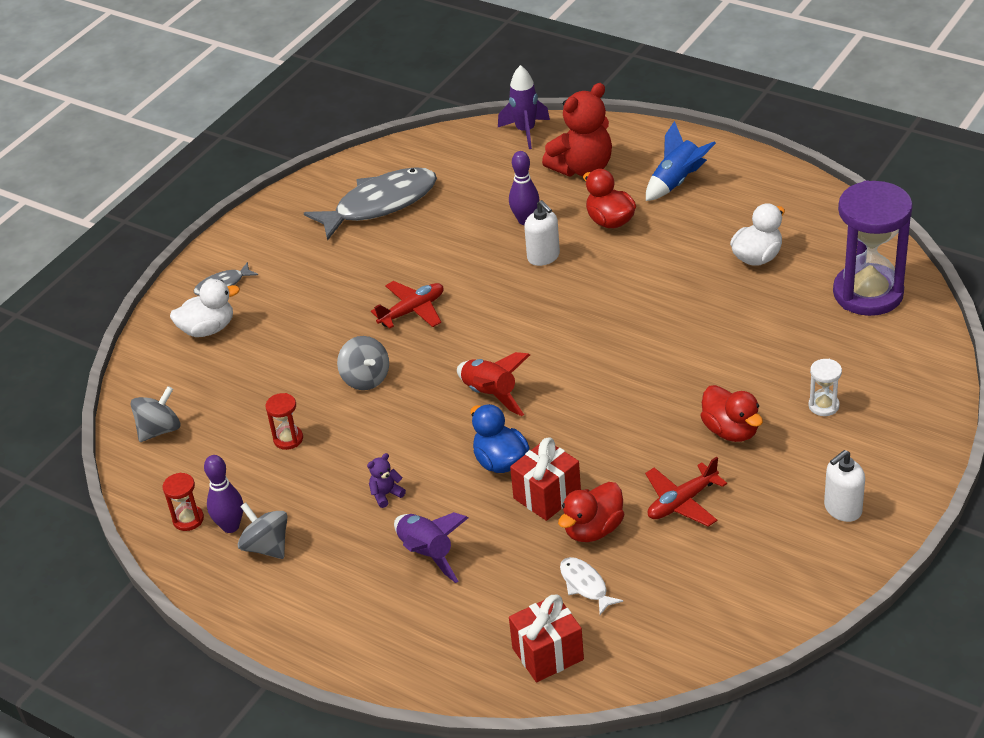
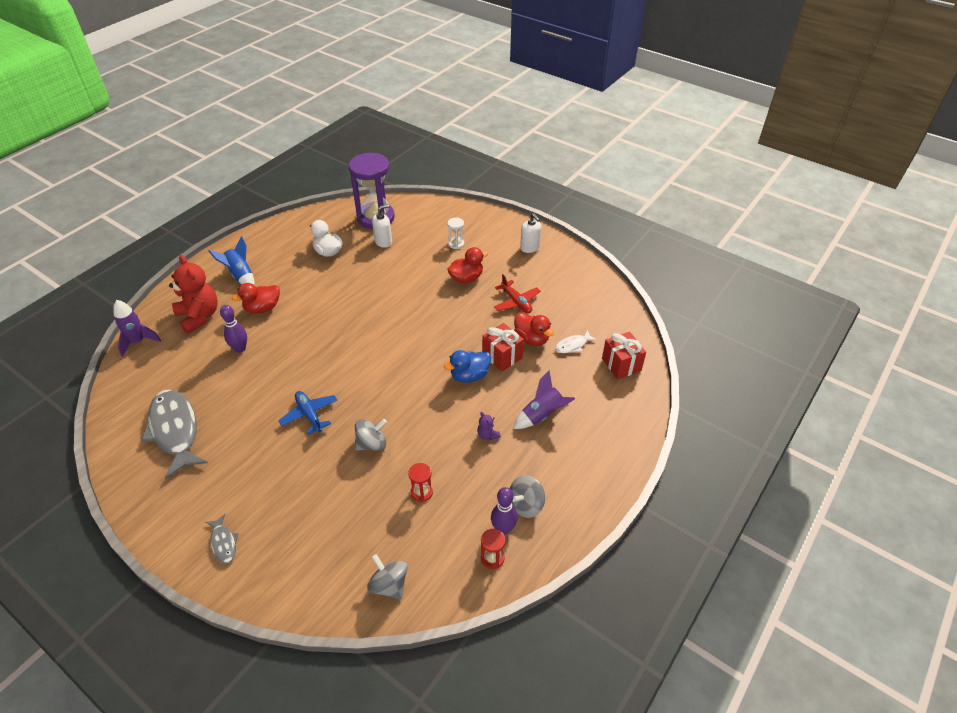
camera: 90 degrees left, 5 degrees up
white duck [170,279,240,337] -> none
red plane [371,281,443,329] -> blue plane [278,391,337,435]
red rocket [457,352,530,416] -> none
white soap dispenser [524,200,560,266] -> white soap dispenser moved to [372,204,392,248]

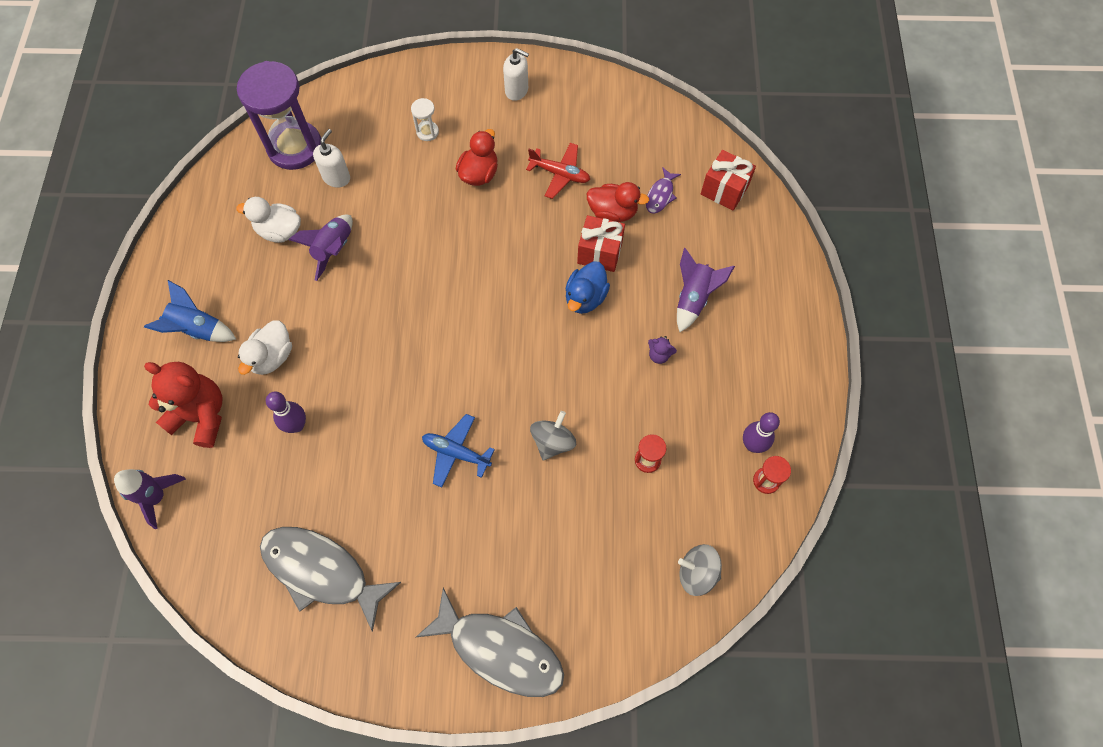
camera: 35 degrees left, 20 degrees up
grey fish [205,514,239,564] -> grey fish [416,588,564,697], size x2.19
red duck [232,283,280,314] -> white duck [238,320,292,375]
grey spinning top [510,475,545,518] -> none
white fish [555,330,597,353] -> purple fish [646,167,681,214]
none -> purple rocket [288,215,353,281]

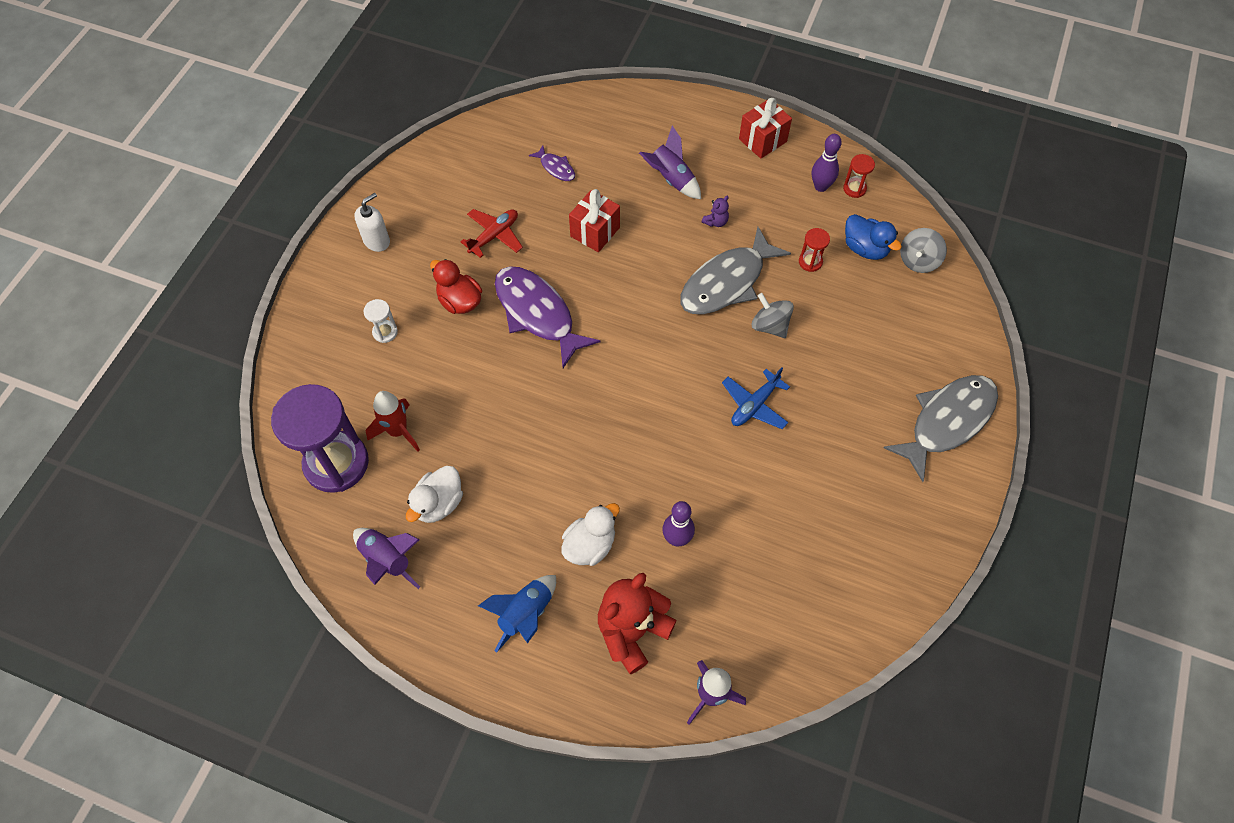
camera: 70 degrees left, 5 degrees down
white duck [238,320,292,375] -> white duck turned 90 degrees counterclockwise [561,503,620,566]
grey fish [260,527,401,632] -> grey fish moved to [680,227,791,314]
purple rocket [288,215,353,281] -> purple rocket moved to [353,528,420,589]
white soap dispenser [313,129,350,188] -> red rocket [365,391,420,452]
blue duck [566,261,610,314] -> blue duck moved to [845,214,902,260]
red duck [586,182,649,222] -> none
red gift [701,150,756,211] -> red gift moved to [739,98,792,159]
none -> purple fish [495,266,600,368]

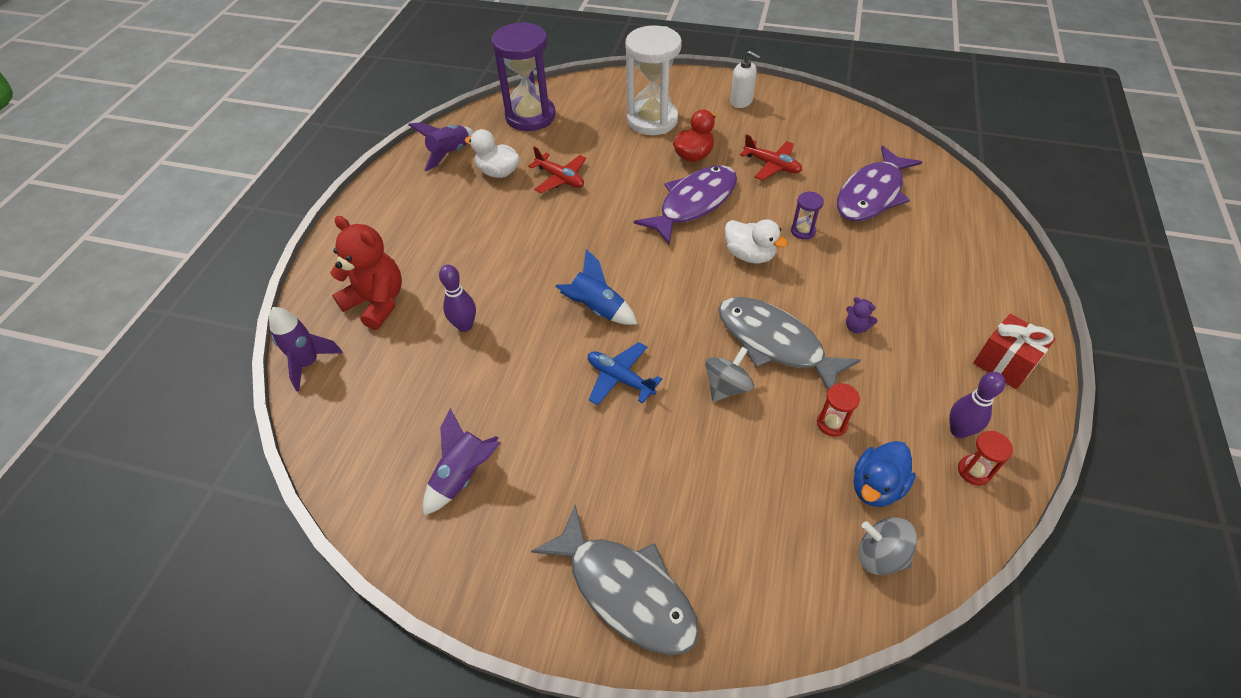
camera: 85 degrees right, 10 degrees down
white hourglass [363,299,398,343] -> white hourglass [625,25,682,135], size x2.42
red rocket [365,391,420,452] -> none
blue rocket [478,575,556,653] -> blue rocket moved to [555,249,637,325]
purple fish [529,145,575,181] -> purple fish [837,146,922,221], size x2.19
white duck [561,503,620,566] -> white duck moved to [725,219,788,263]
red gift [569,189,620,252] -> purple hourglass [791,192,824,240]
purple rocket [639,126,701,199] -> purple rocket moved to [423,408,500,515]
none -> red plane [528,146,586,193]

